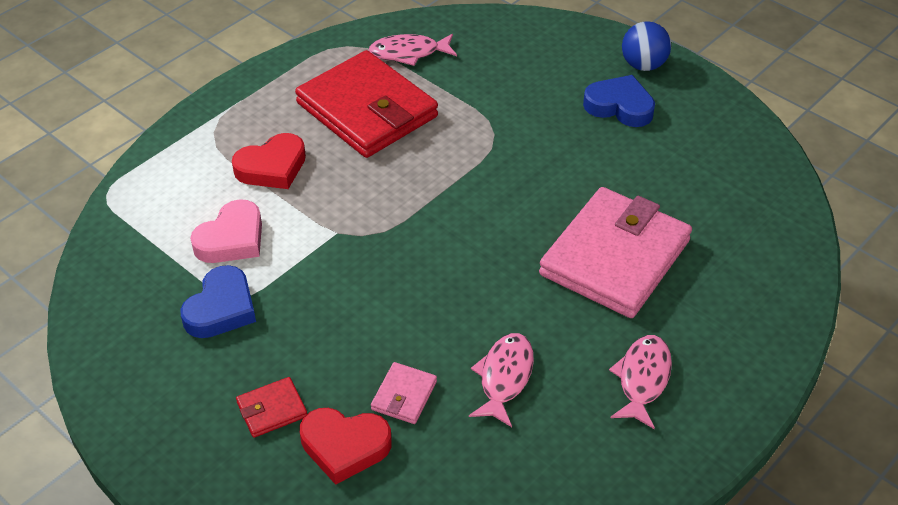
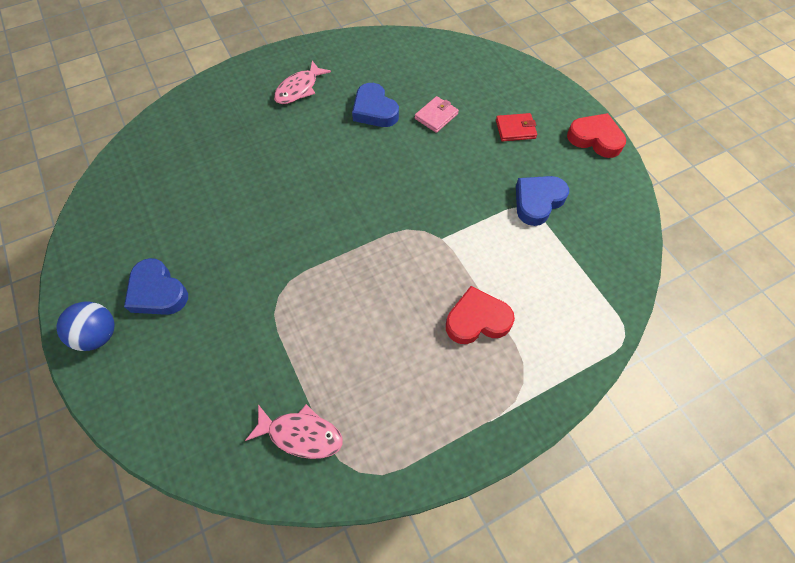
camera: 160 degrees left, 15 degrees up
pink heart [190,199,262,263] -> none
red wallet [295,50,438,158] -> none
red heart [300,408,392,485] -> red heart moved to [567,113,626,158]
pink fish [469,333,534,427] -> blue heart [352,83,399,127]
pink wallet [539,187,692,318] -> none

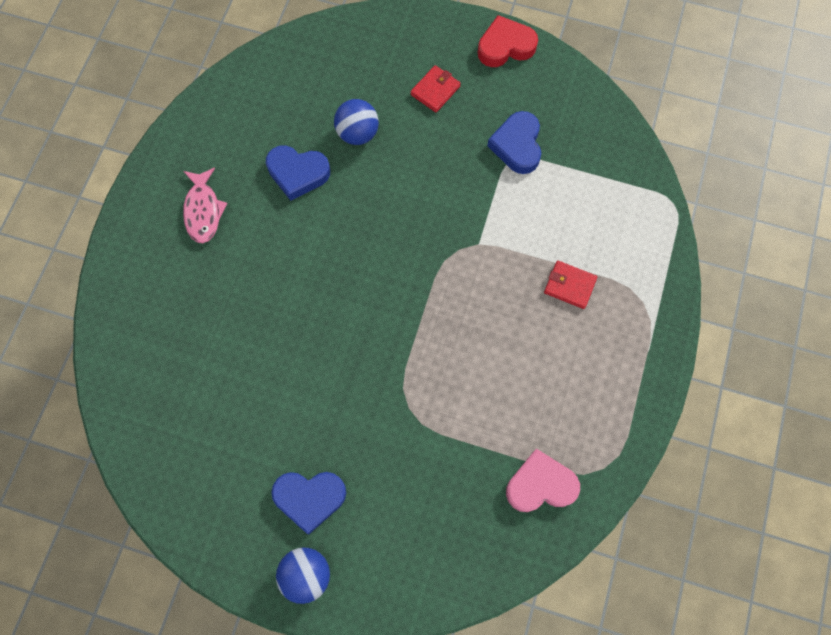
camera: 45 degrees left, 10 degrees up
pink fish [245,404,343,459] -> pink heart [506,449,580,512]
pink wallet [415,96,459,133] -> blue ball [334,99,379,145]
red heart [446,286,515,344] -> red wallet [544,261,597,309]

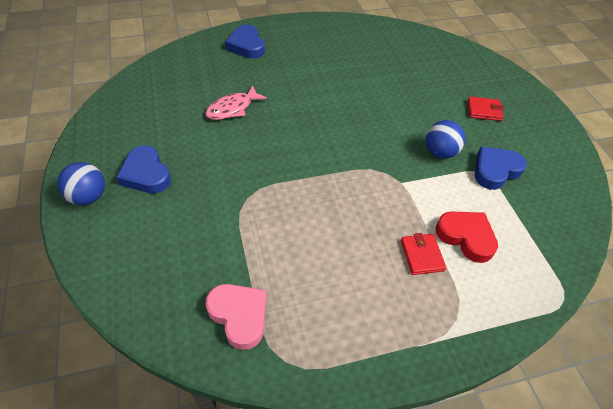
camera: 55 degrees right, 20 degrees down
pink fish [183,167,227,243] -> pink fish moved to [205,85,267,120]
blue heart [266,145,330,201] -> blue heart moved to [225,24,265,59]
blue ball [334,99,379,145] -> blue ball moved to [426,120,465,158]
red heart [478,15,538,67] -> red heart moved to [436,212,498,263]

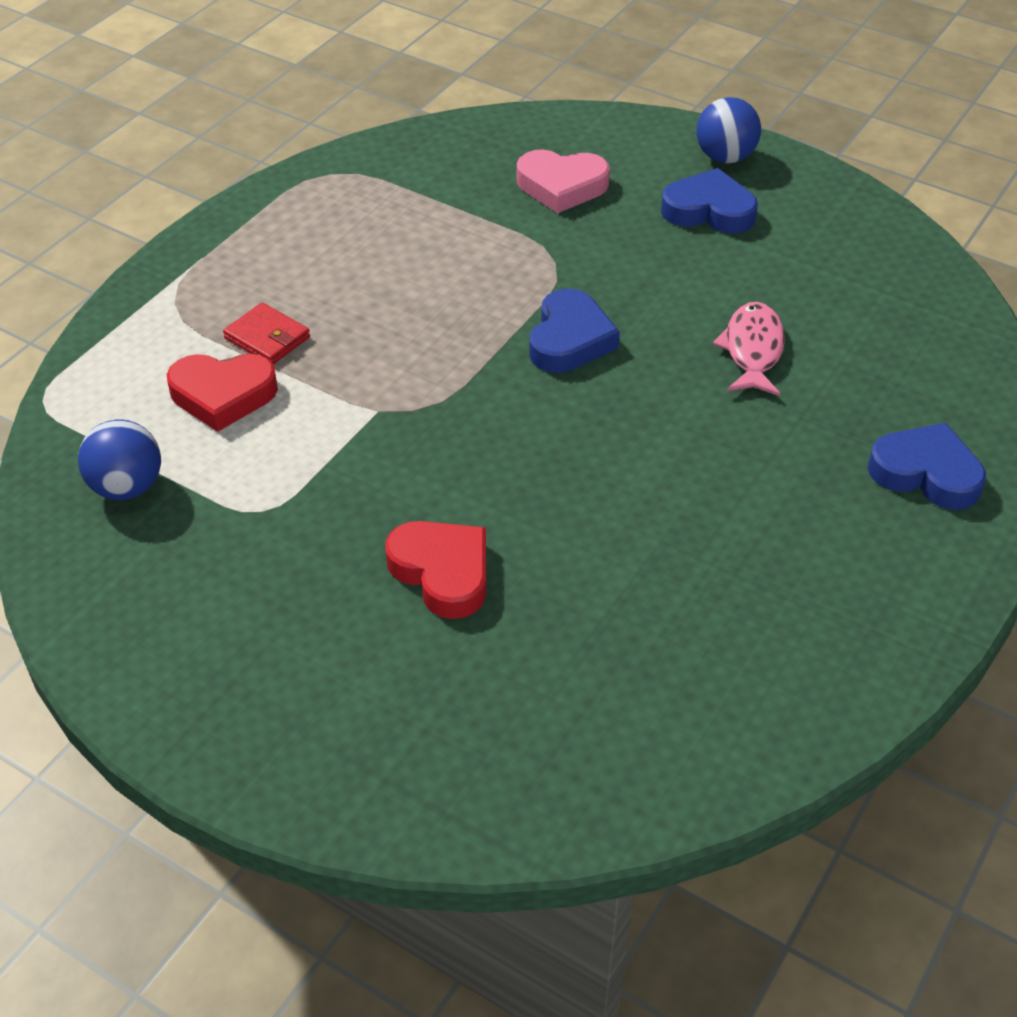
camera: 140 degrees right, 5 degrees down
pink heart [206,284,266,350] -> pink heart moved to [517,150,610,213]
blue ball [426,120,465,158] -> blue ball moved to [78,419,161,500]
red wallet [467,97,504,121] -> none
blue heart [475,146,527,190] -> blue heart moved to [530,288,620,373]
none -> red heart [385,521,486,619]

